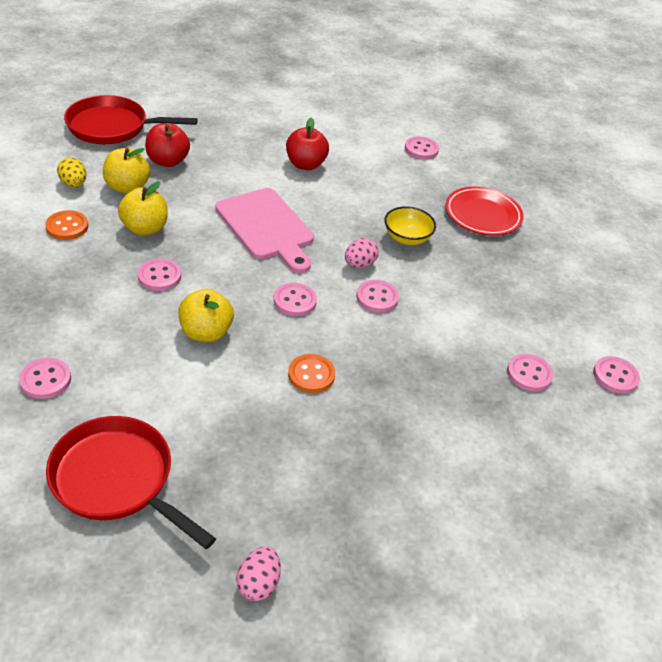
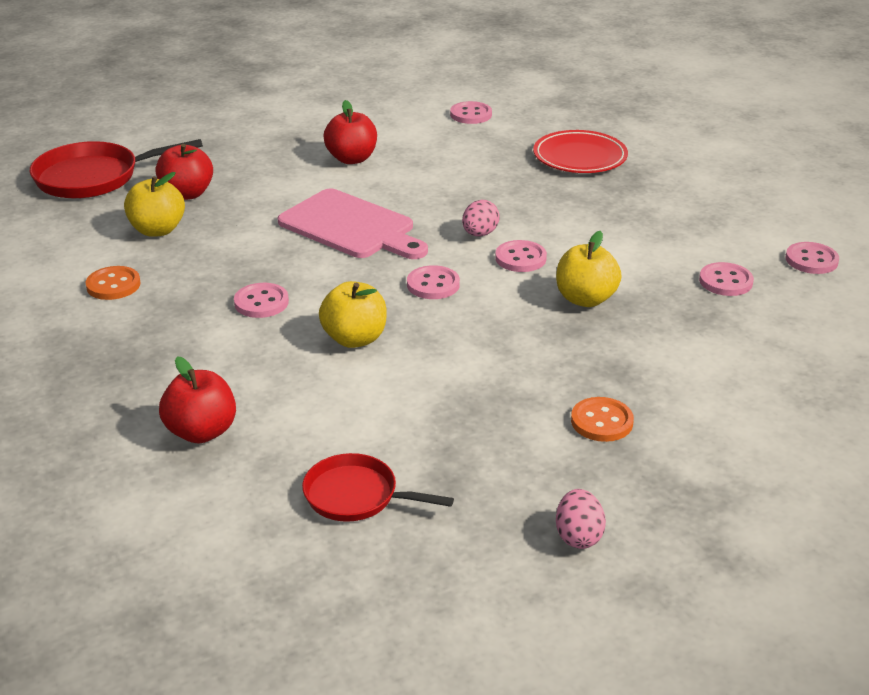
camera: 15 degrees left, 10 degrees down
pink button [19,358,71,399] -> red apple [159,356,236,443]
red pan [46,416,216,549] -> red pan [302,453,454,522], size x0.62
yellow egg [57,157,87,187] -> none
yellow apple [118,181,168,236] -> yellow apple moved to [556,231,622,307]
orange button [288,354,335,393] -> orange button moved to [571,397,634,442]
yellow bowl [384,206,436,245] -> none

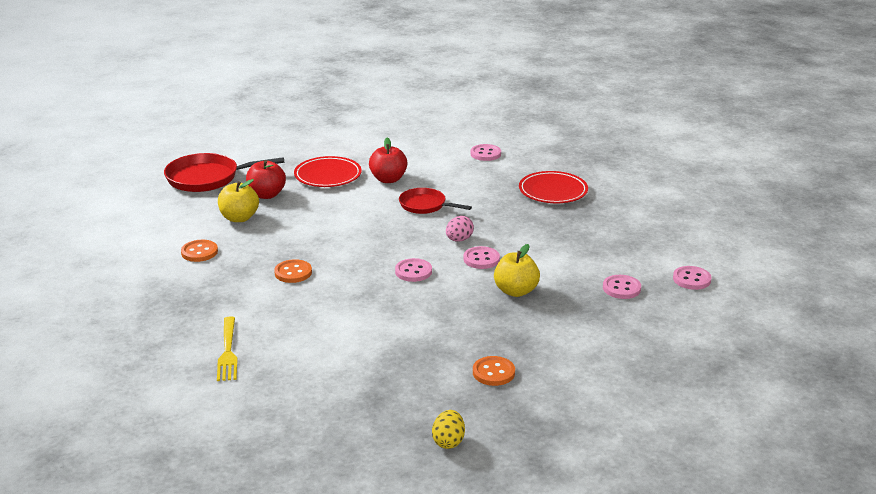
camera: 10 degrees right, 5 degrees down
red apple [159,356,236,443] -> yellow fork [217,316,237,381]
pink button [234,283,289,318] -> orange button [274,259,312,283]
pink cutting board [278,189,428,259] -> none
red pan [302,453,454,522] -> red pan moved to [399,188,472,214]
yellow apple [319,281,387,348] -> none
pink egg [556,489,606,549] -> yellow egg [432,410,465,449]
none -> red plate [294,156,362,187]

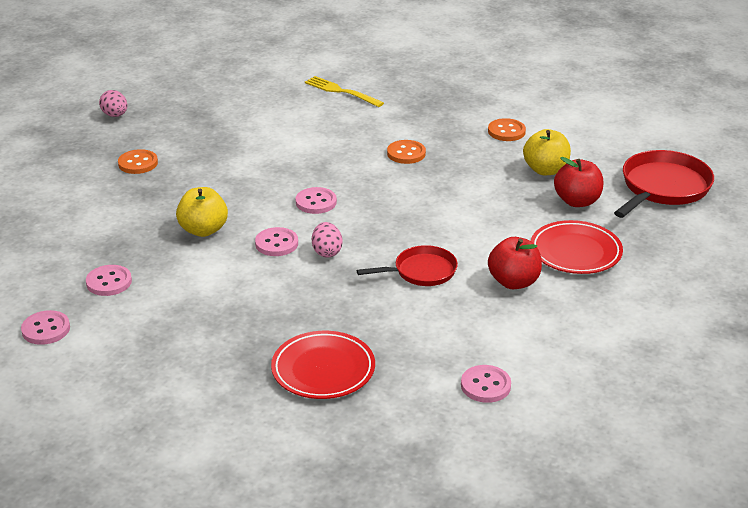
camera: 135 degrees right, 5 degrees up
yellow egg [432,410,465,449] -> pink egg [99,90,128,117]

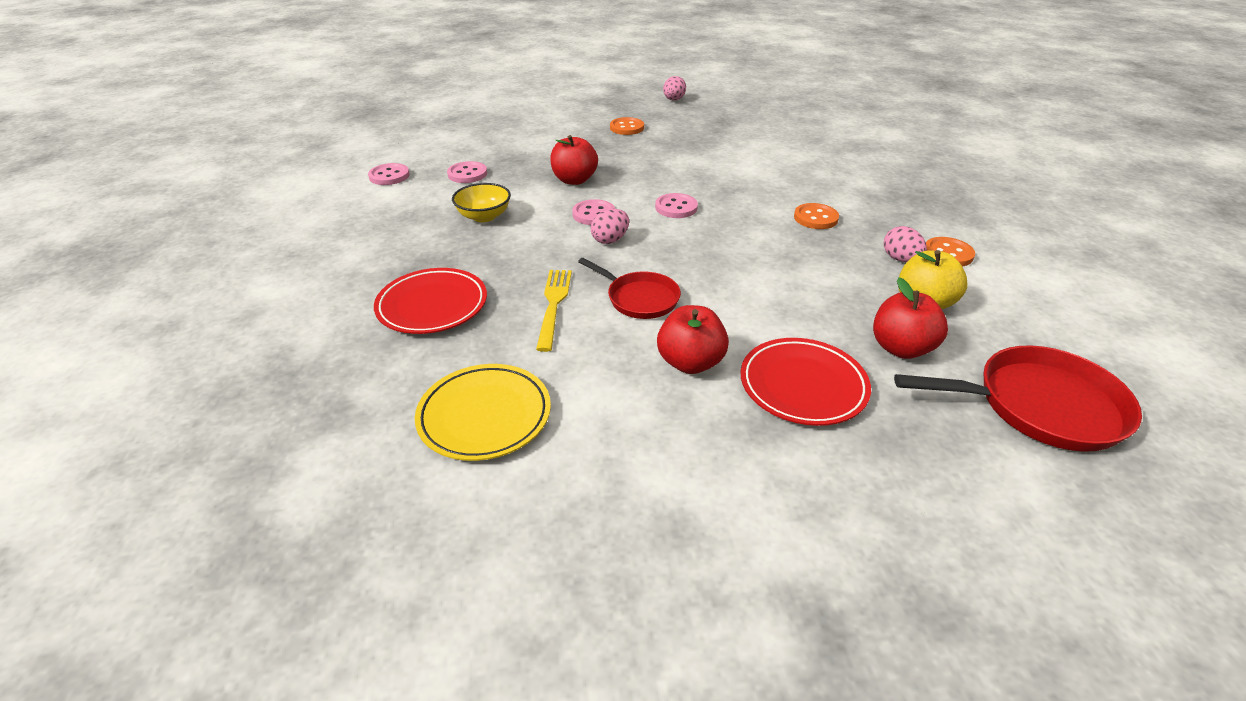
camera: 55 degrees right, 5 degrees up
yellow apple [176,187,228,237] -> red apple [550,135,598,185]
yellow fork [305,76,384,107] -> yellow fork moved to [536,270,572,352]
pink button [461,365,511,403] -> yellow plate [415,364,551,461]
none -> yellow bowl [452,183,511,222]
none -> pink egg [884,226,927,262]

